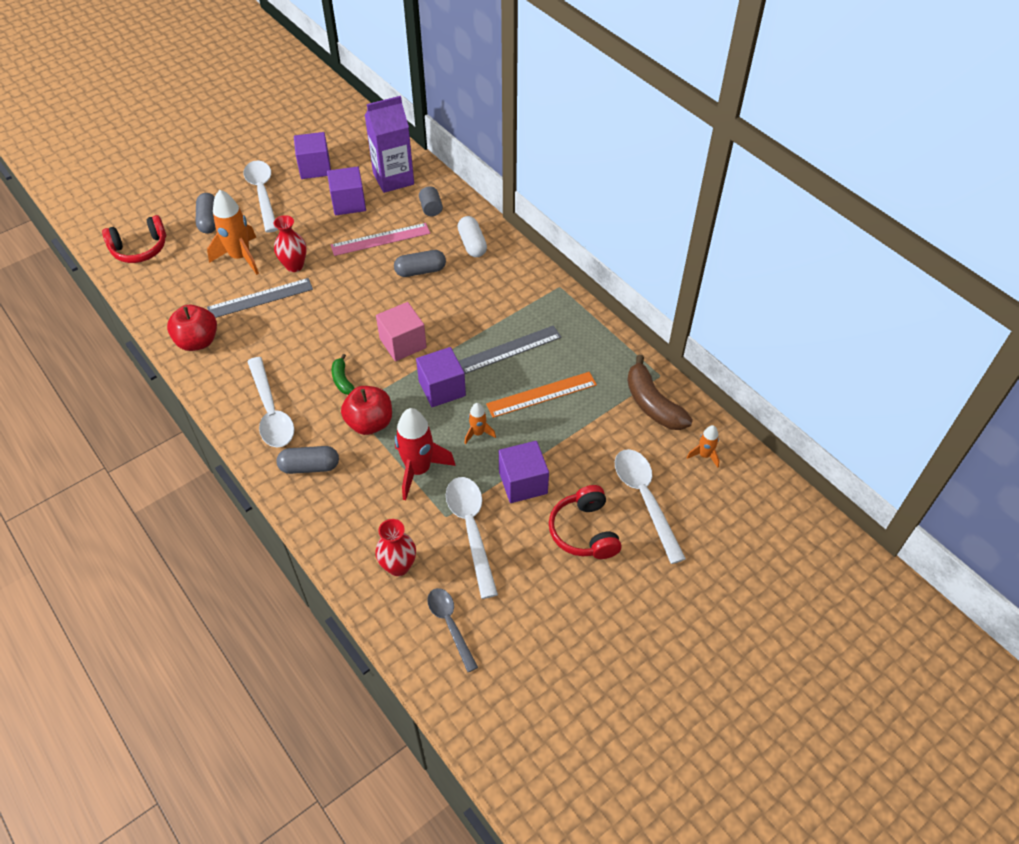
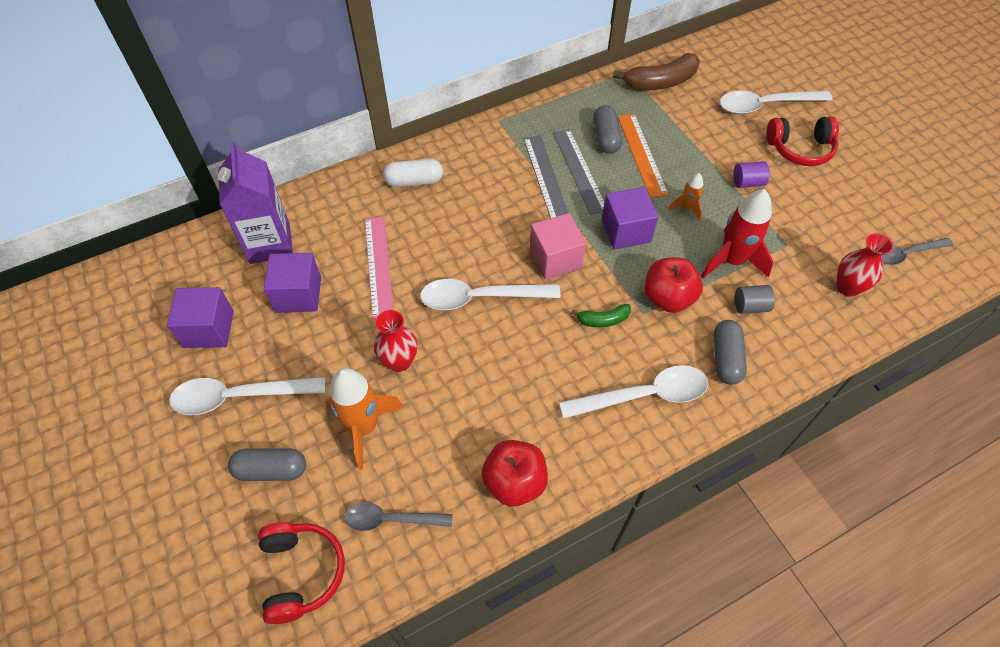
camera: 80 degrees left, 5 degrees up
grey ruler [207,278,313,318] -> grey ruler moved to [523,135,568,218]
grey capsule [394,250,446,277] -> grey capsule moved to [593,105,622,154]
grey cylinder [419,186,443,216] -> grey cylinder moved to [735,285,775,314]
white spoon [446,477,498,599] -> white spoon moved to [420,279,561,310]
purple cube [499,441,549,503] -> purple cylinder [733,161,770,188]
orange rocket [687,425,720,468] -> none
none -> grey spoon [344,502,453,531]

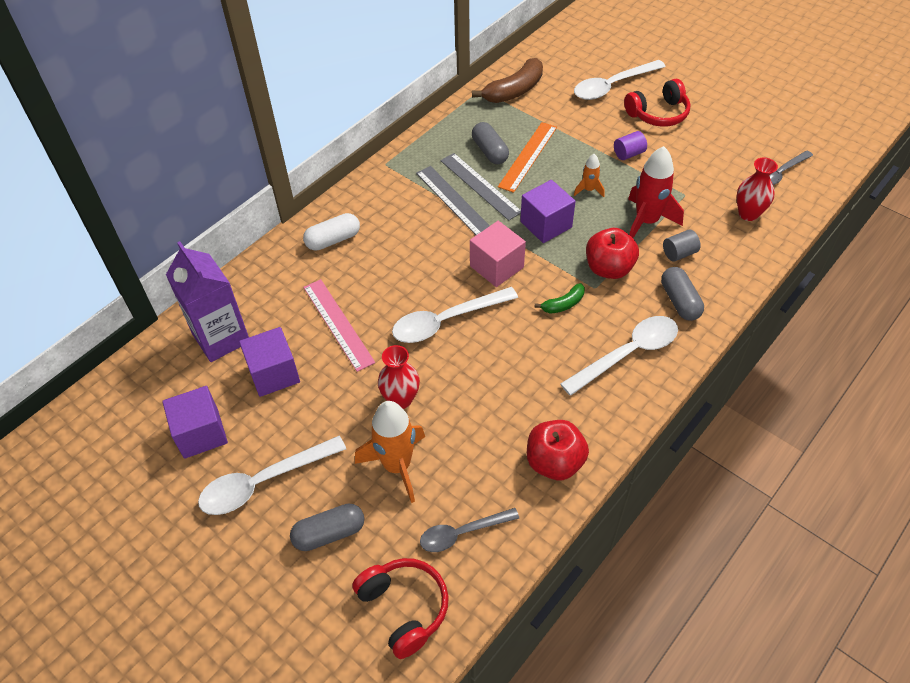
camera: 20 degrees left, 5 degrees down
orange ruler [618,114,668,198] -> orange ruler turned 60 degrees clockwise [498,122,557,193]

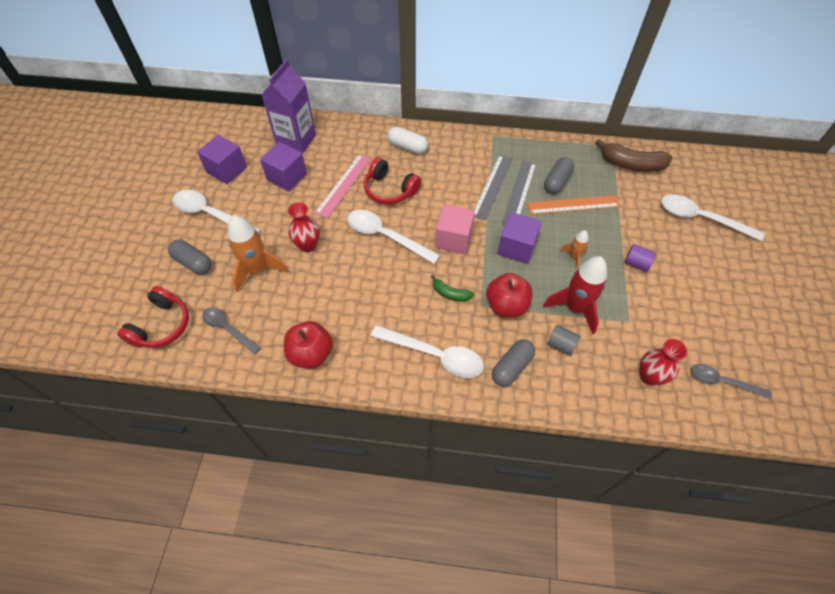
camera: 55 degrees right, 5 degrees up
red headphones [624,79,691,127] -> red headphones moved to [364,158,421,204]

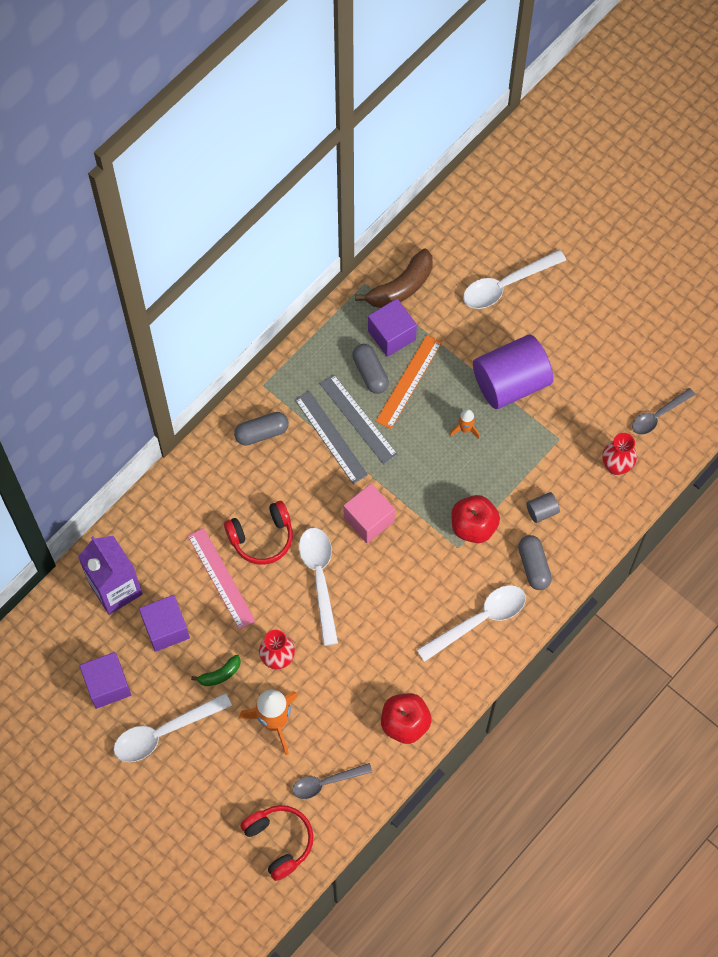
camera: 55 degrees left, 10 degrees up
grey capsule [168,240,212,275] -> grey capsule moved to [234,412,289,445]
white spoon [347,210,440,264] -> white spoon turned 105 degrees clockwise [299,528,338,646]
white capsule [387,127,428,154] -> none
green banana [431,275,474,302] -> green banana moved to [191,654,241,686]
purple cube [497,212,542,264] -> purple cube moved to [368,299,417,357]
red rocket [543,256,607,334] -> none
purple cylinder [625,244,656,272] -> purple cylinder [473,335,554,409], size x2.45

